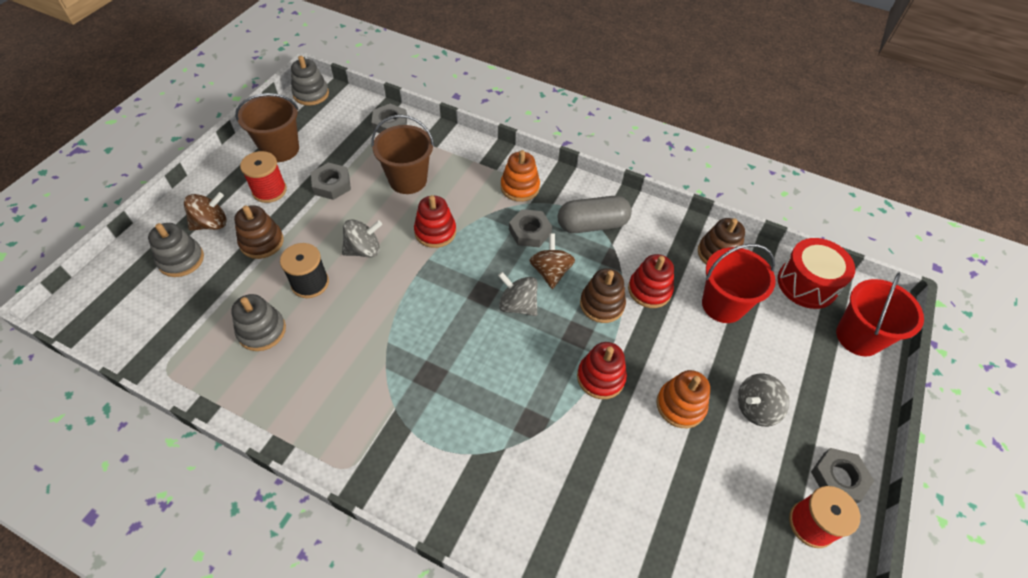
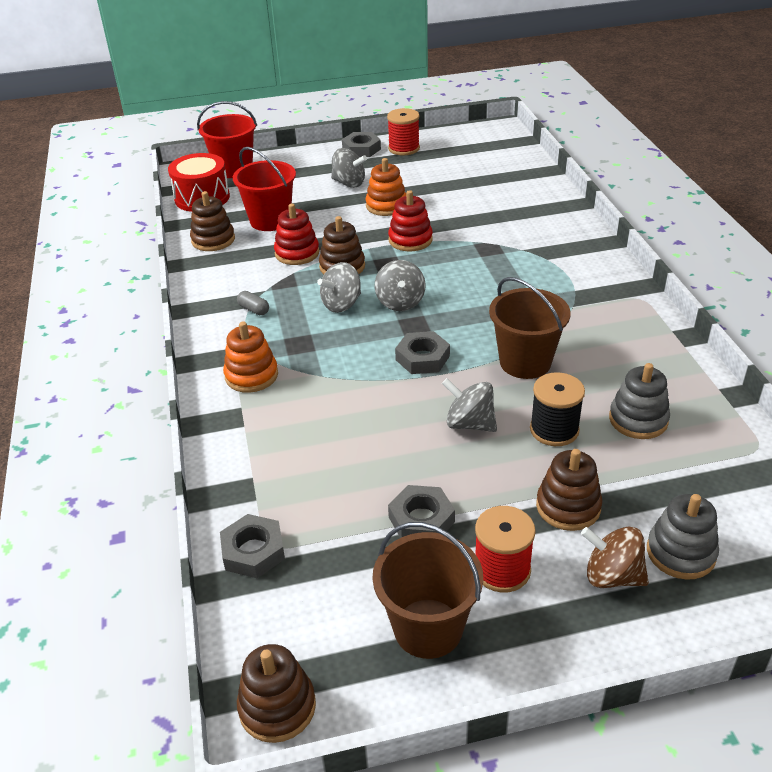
camera: 125 degrees left, 15 degrees down
grey stacking toy [291,56,329,106] -> brown stacking toy [237,644,316,743]
brown bucket [372,114,434,194] -> brown bucket moved to [489,277,570,379]
red stacking toy [414,195,456,248] -> none
grey nut [509,209,552,247] -> grey nut moved to [395,331,450,374]
brown spinning top [529,234,575,289] -> grey spinning top [317,262,361,313]
grey capsule [558,196,632,233] -> grey capsule [237,291,269,315], size x0.44

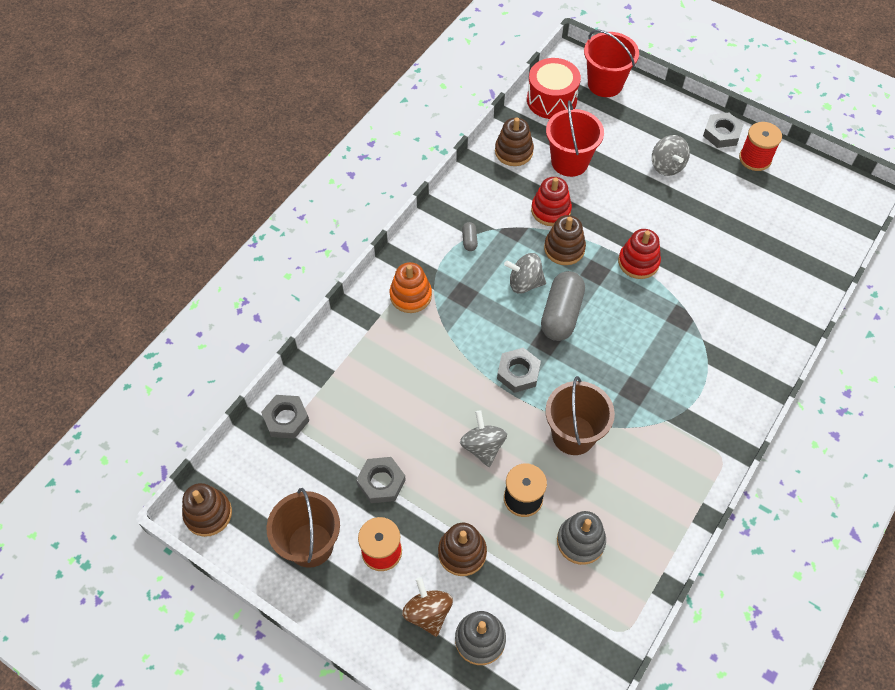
camera: 45 degrees right, 20 degrees up
orange stacking toy [366,158,406,216] -> none
grey spinning top [375,260,426,311] -> grey capsule [541,271,585,341]

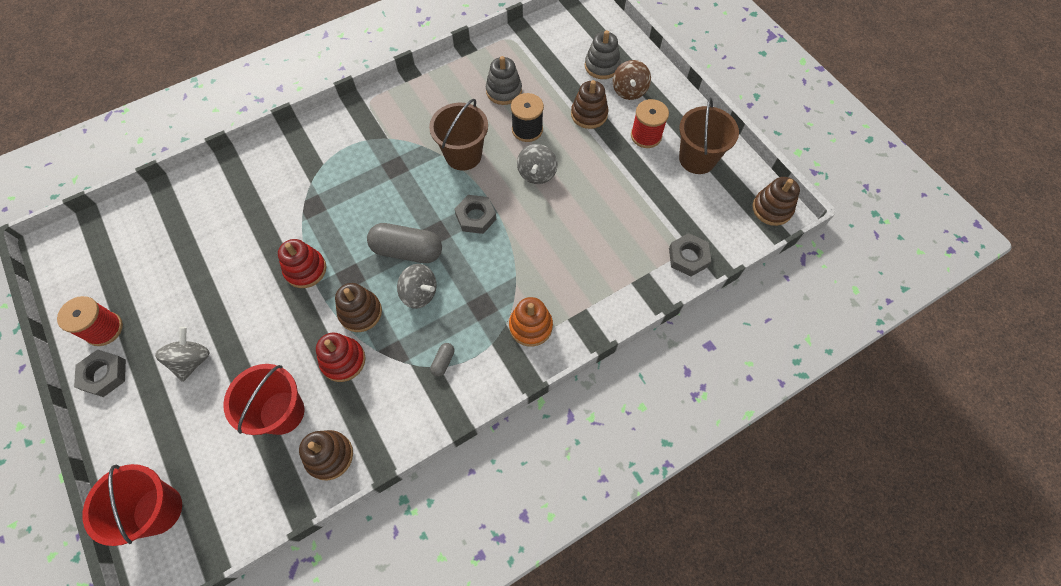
camera: 155 degrees left, 5 degrees up
grey nut [356,457,406,503] -> none
red drum [527,58,581,119] -> none
grey capsule [541,271,585,341] -> grey capsule turned 60 degrees clockwise [367,223,442,263]

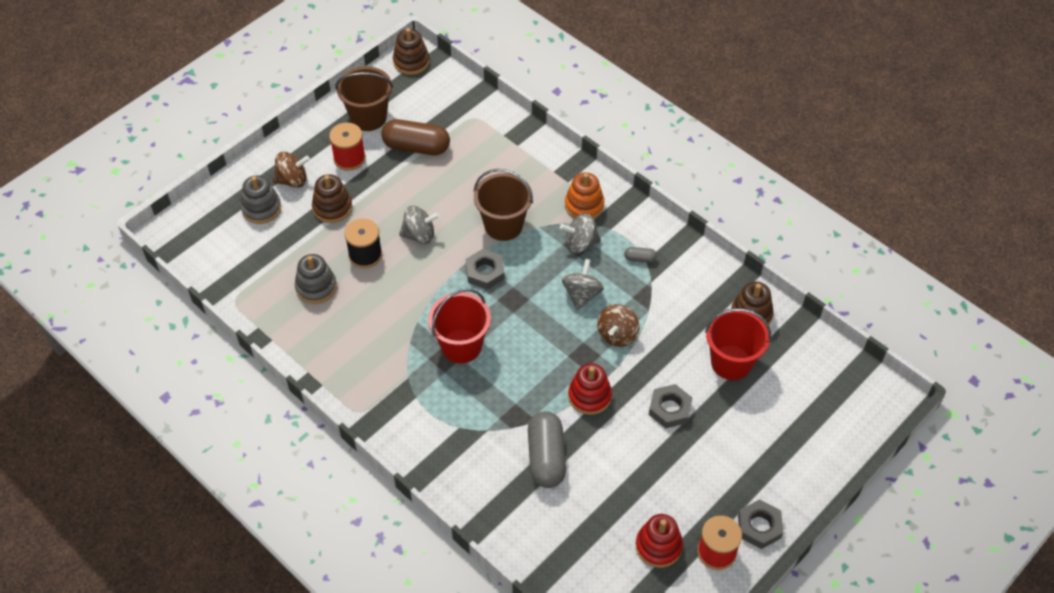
camera: 105 degrees left, 10 degrees down
red bucket [82,464,182,546] -> red bucket moved to [428,288,491,363]
grey spinning top [155,327,209,382] -> grey spinning top moved to [560,214,601,254]
red stacking toy [316,333,365,382] -> red stacking toy moved to [636,514,683,568]
brown stacking toy [335,283,382,332] -> brown spinning top [597,304,640,347]
grey capsule [367,223,442,263] -> grey capsule moved to [528,411,566,488]
brown bucket [429,99,488,171] -> brown bucket moved to [474,169,533,241]
grey nut [669,233,711,276] -> grey nut moved to [649,384,692,428]
none -> brown capsule [381,119,450,155]

